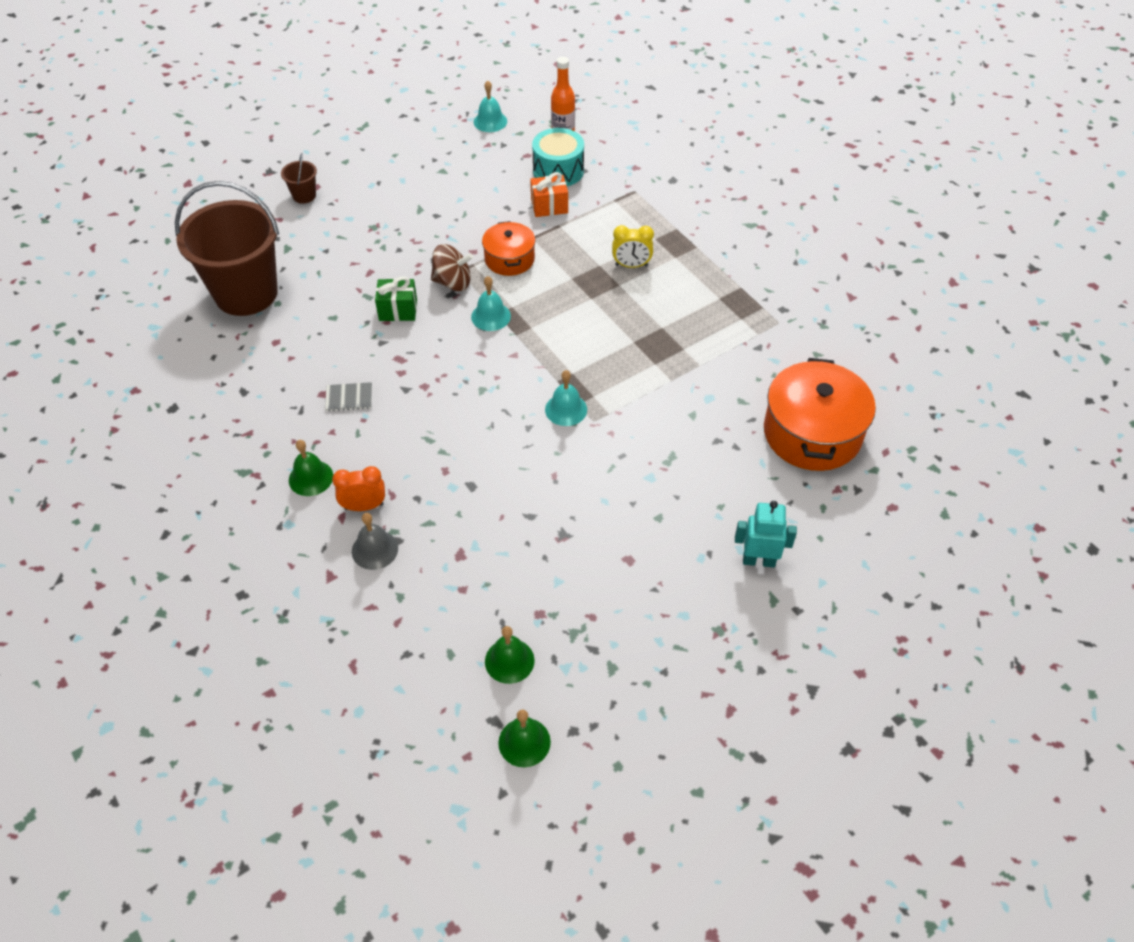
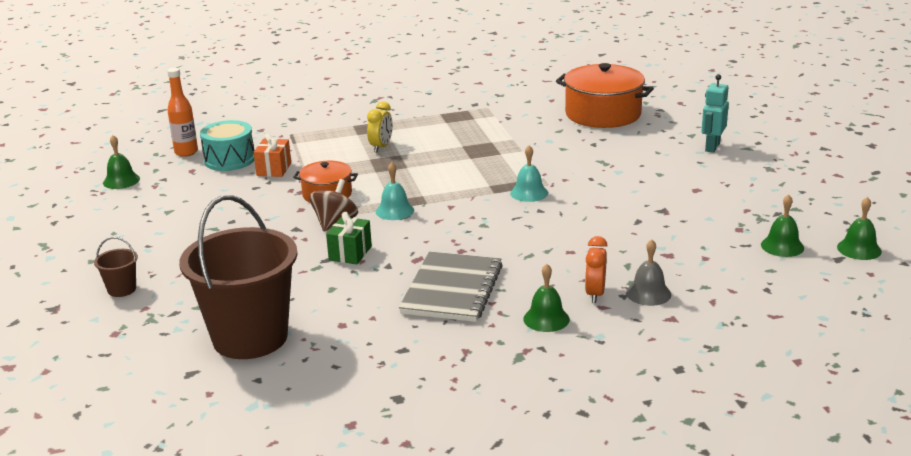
camera: 70 degrees left, 25 degrees down
grey notebook [325,382,372,411] -> grey notebook [399,251,503,322], size x2.33
turquoise bell [474,81,507,132] -> green bell [103,135,140,189]

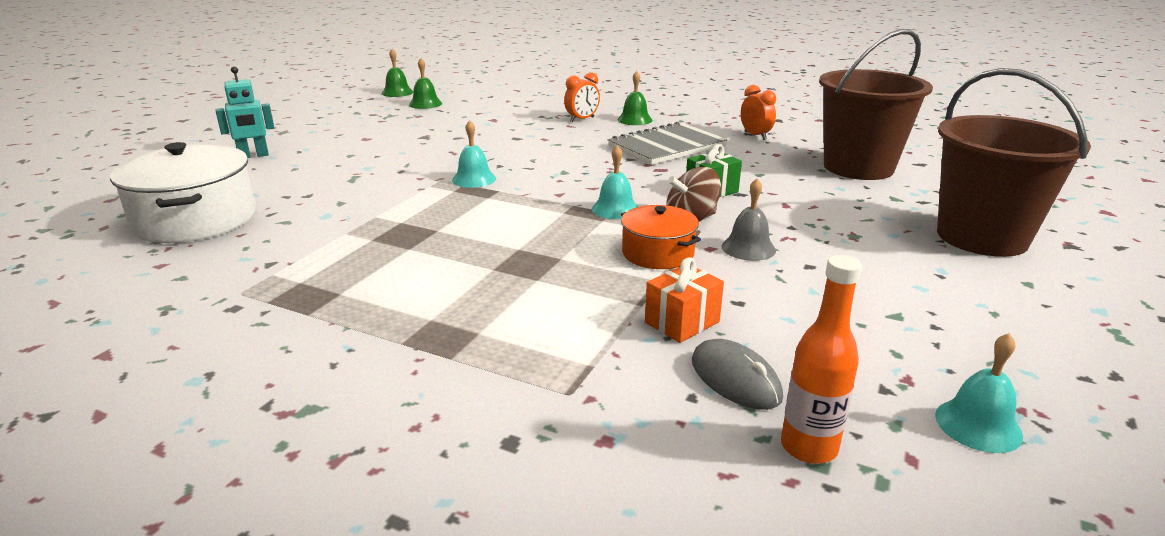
camera: 140 degrees left, 0 degrees up
brown bucket [94,237,138,297] -> brown bucket [937,68,1091,257], size x2.49
green bell [103,135,140,189] -> turquoise bell [935,333,1023,453]
turquoise drum [200,120,255,171] -> grey mouse [692,339,783,410]
yellow clock [367,101,393,152] -> none
orange pot [556,63,654,128] -> white pot [110,142,256,243]
grey bell [626,239,671,306] -> grey bell moved to [721,179,776,261]
none -> orange clock [741,85,776,140]

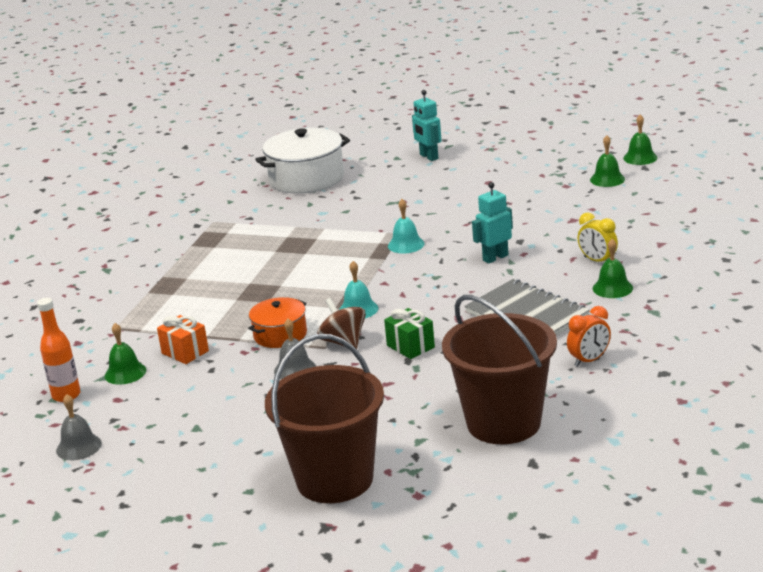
camera: 85 degrees right, 0 degrees up
orange clock [564,72,600,122] -> yellow clock [578,213,618,262]
grey mouse [692,339,783,410] -> green bell [104,323,146,385]
turquoise bell [935,333,1023,453] -> grey bell [56,394,102,460]
none -> turquoise robot [472,182,513,264]

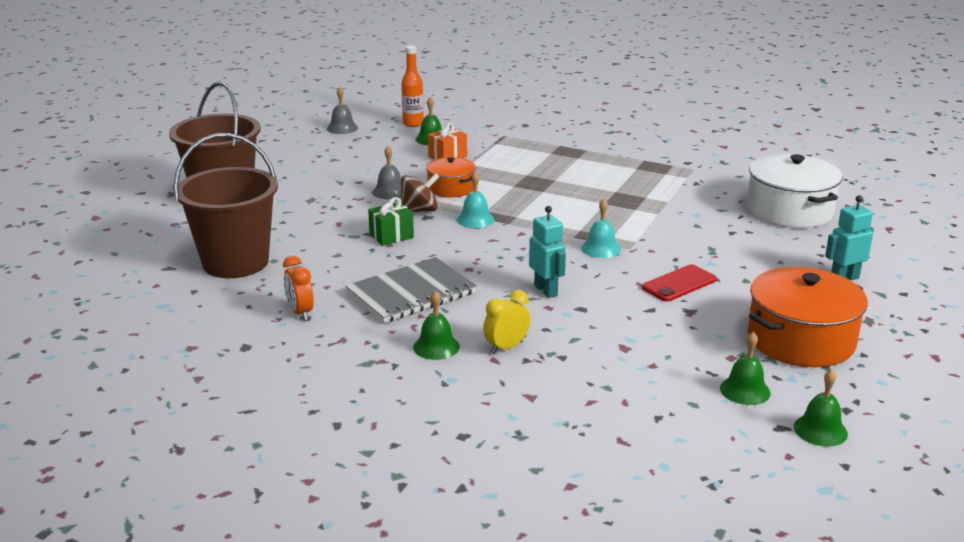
camera: 95 degrees right, 0 degrees up
none -> red phone [642,264,717,302]
none -> orange pot [748,267,868,367]

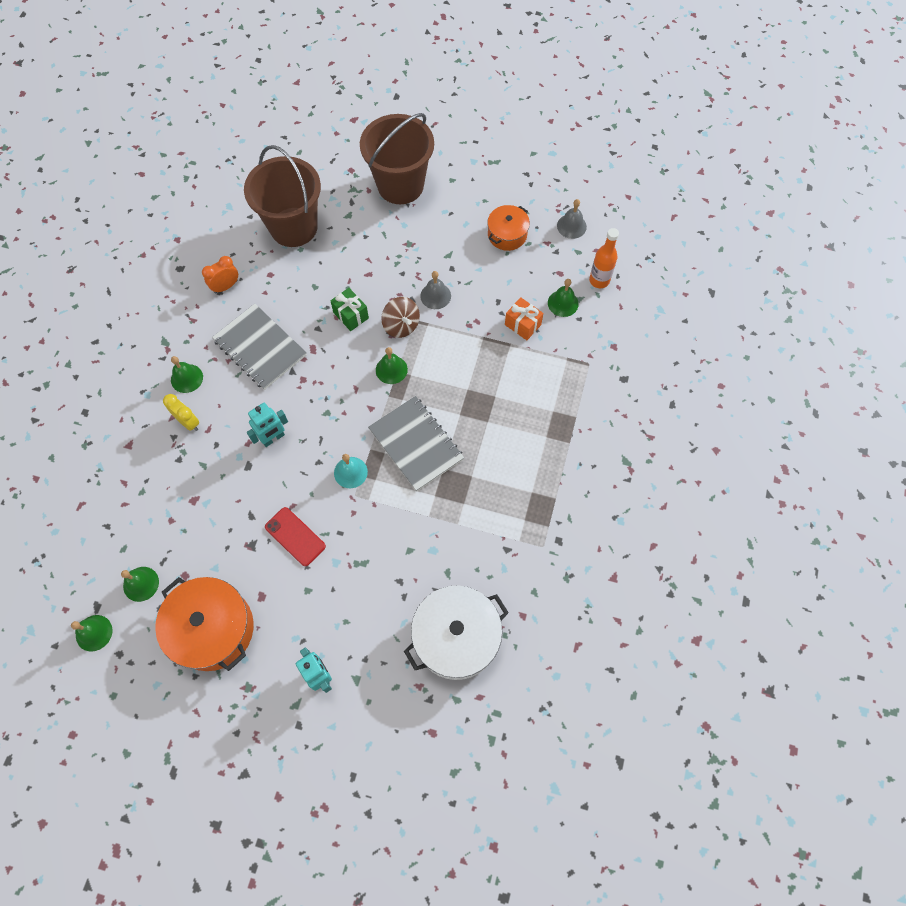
camera: 80 degrees right, 40 degrees up
orange pot [426,157,476,198] -> orange pot moved to [487,205,530,251]
turquoise bell [457,172,494,228] -> green bell [376,347,408,384]
none -> grey notebook [368,396,464,492]

